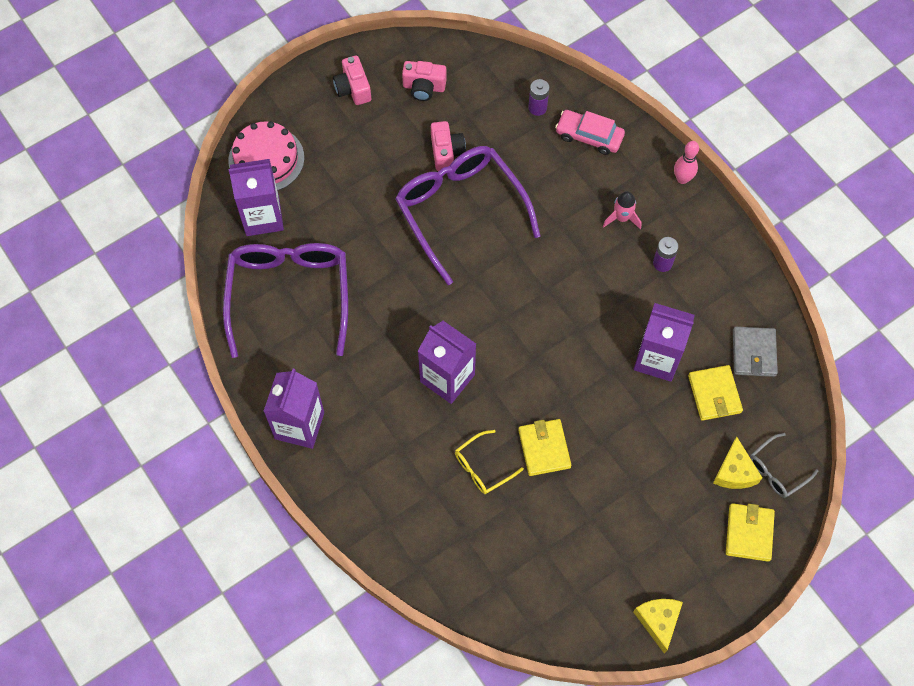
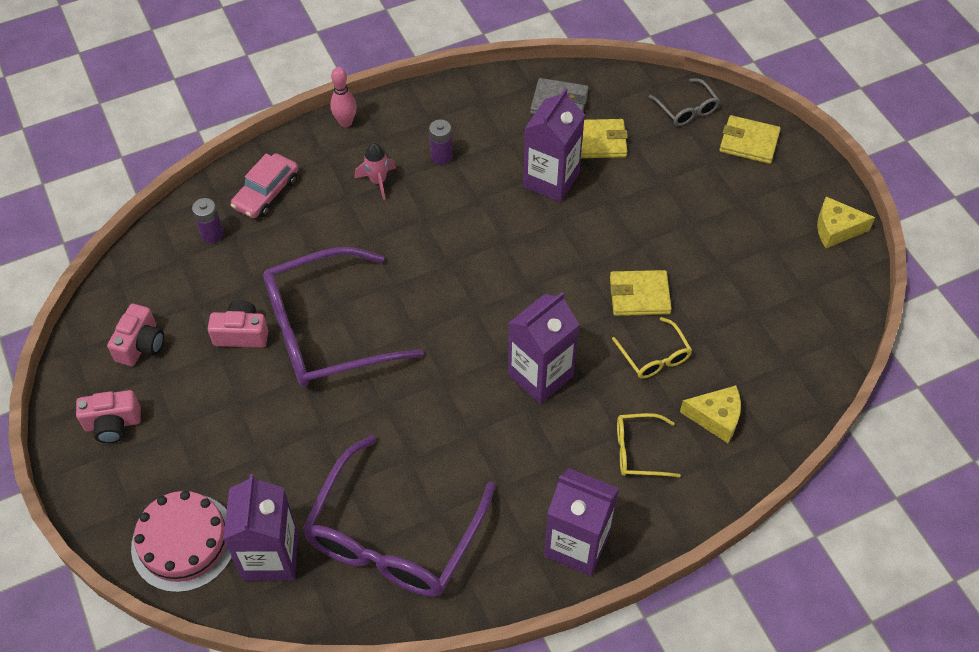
camera: 80 degrees left, 10 degrees down
purple glasses [223,243,348,358] -> purple glasses turned 75 degrees counterclockwise [302,435,495,597]
yellow cheese [713,436,762,489] -> yellow cheese moved to [680,385,741,443]
none -> yellow glasses [617,413,681,478]

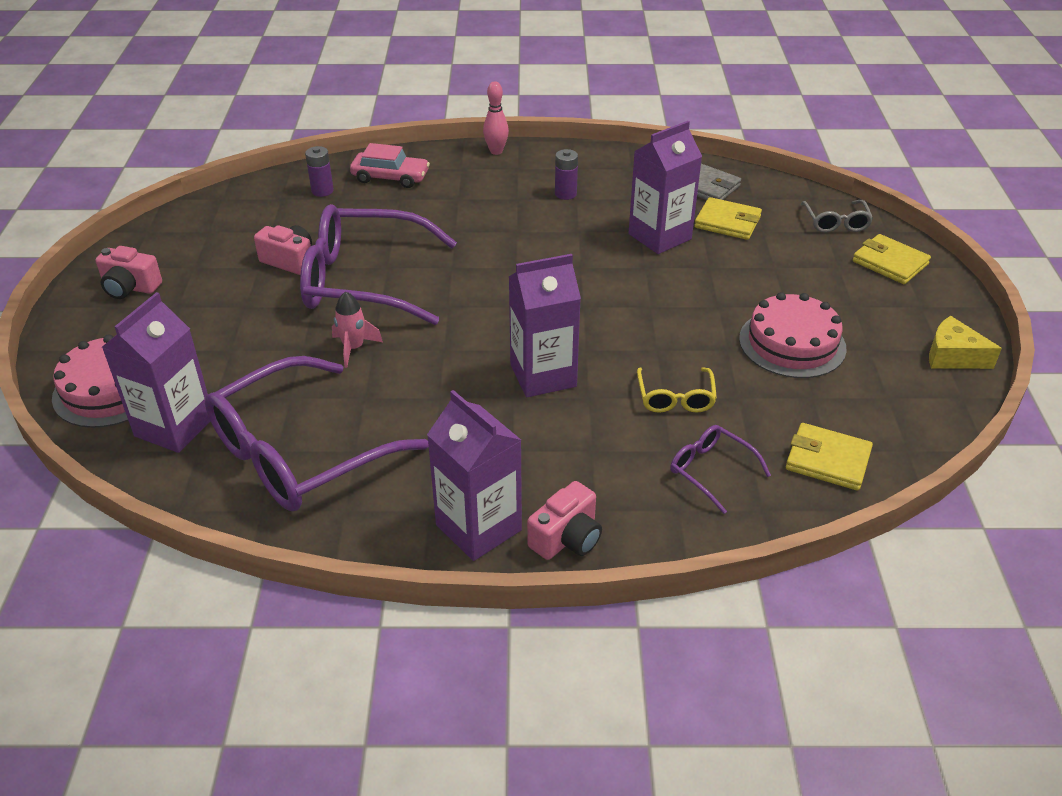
camera: 25 degrees right, 15 degrees down
pink camera [107,304,164,366] -> pink camera moved to [527,481,602,560]
pink car [231,153,298,219] -> pink car turned 135 degrees counterclockwise [350,143,430,188]
pink rocket [355,143,396,200] -> pink rocket moved to [332,291,383,368]
yellow wallet [610,270,672,316] -> yellow wallet moved to [786,423,873,491]
yellow glasses [617,413,681,478] -> none
yellow cheese [680,385,741,443] -> purple glasses [670,425,771,514]
none -> pink cake [739,292,847,378]

